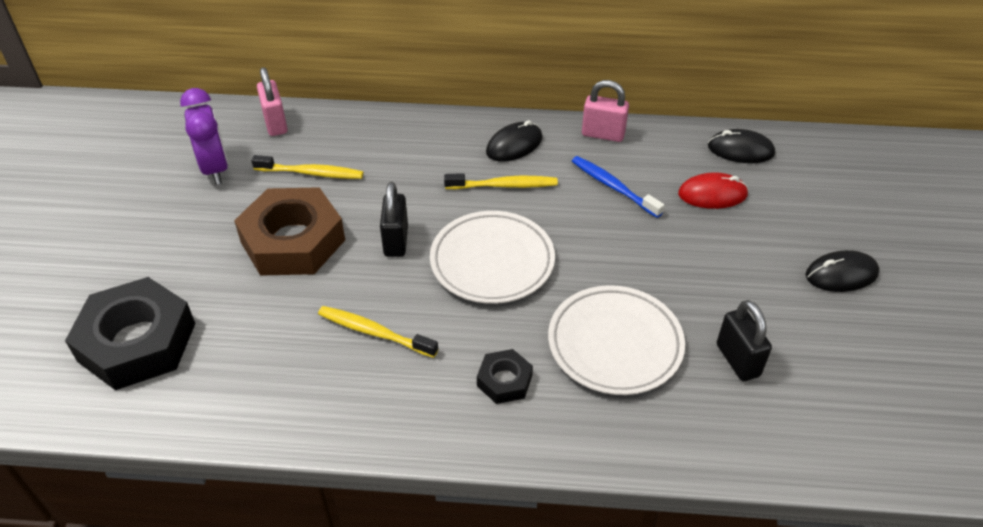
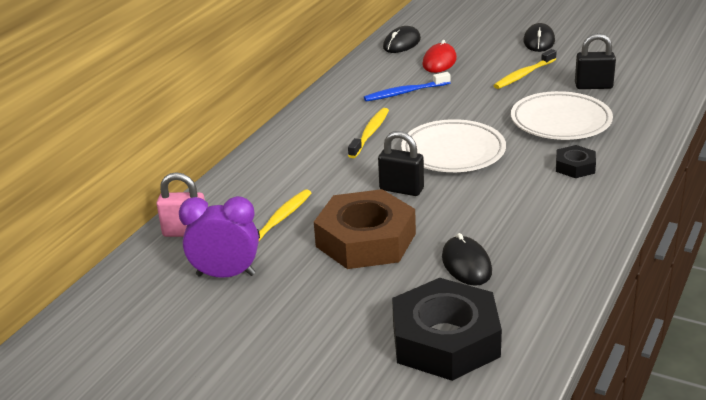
camera: 65 degrees left, 15 degrees down
yellow toothbrush [318,306,438,358] -> yellow toothbrush moved to [493,49,557,89]
black mouse [486,120,543,162] -> black mouse moved to [442,233,492,286]
pink padlock [582,80,629,142] -> none

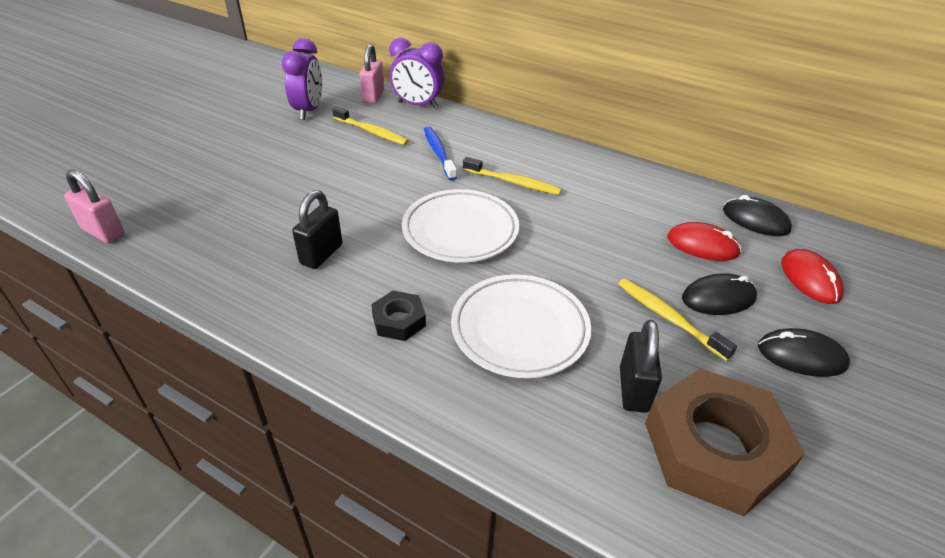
camera: 90 degrees right, 10 degrees up
brown nut [314,189,416,269] -> brown nut moved to [645,368,805,516]
blue toothbrush [364,72,451,101] -> blue toothbrush moved to [424,126,457,181]
black padlock [378,131,424,196] -> black padlock moved to [292,190,342,269]
black nut [392,278,502,381] -> none
black mouse [442,233,492,286] -> black mouse moved to [682,273,757,315]
none -> pink padlock [64,169,125,243]
none -> purple clock [389,38,444,109]
none -> red mouse [781,249,844,304]

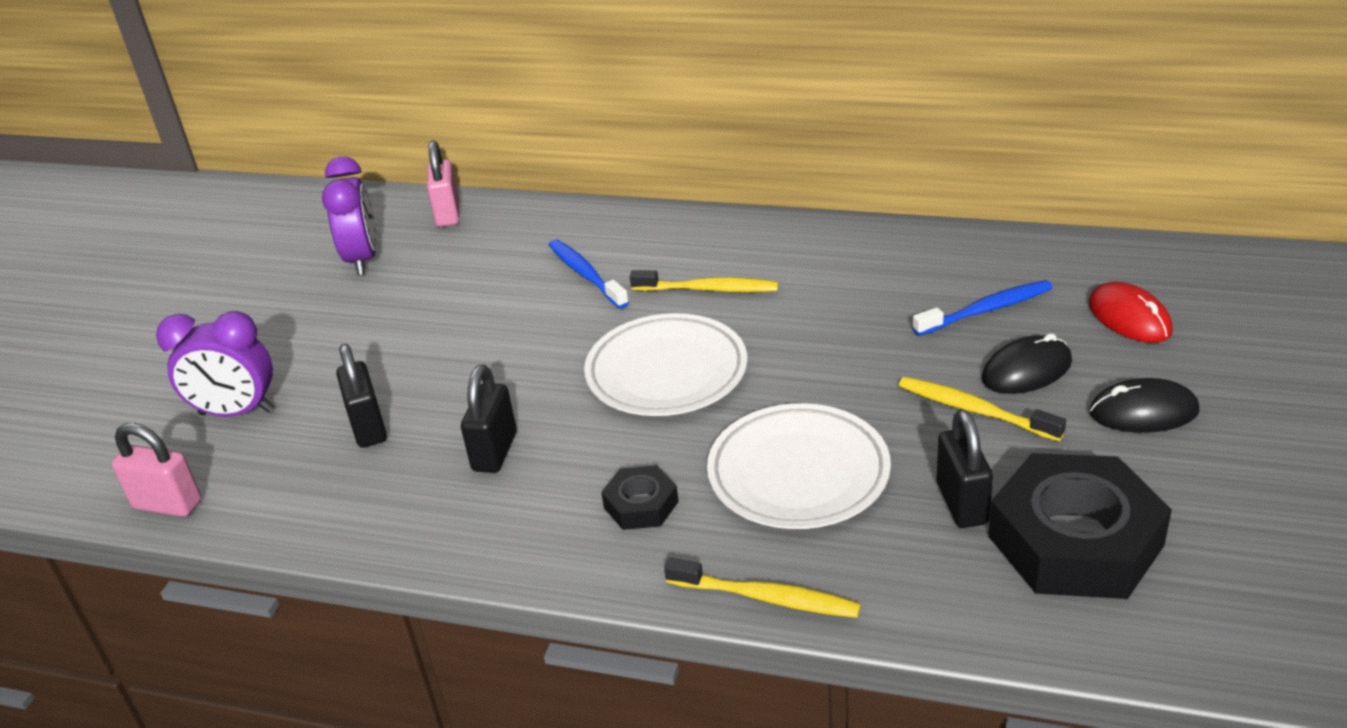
camera: 10 degrees left, 5 degrees down
yellow toothbrush [332,106,409,145] -> yellow toothbrush moved to [664,558,861,618]
purple clock [389,38,444,109] -> purple clock moved to [156,311,274,417]
brown nut [645,368,805,516] -> black nut [988,453,1172,599]
red mouse [667,222,741,261] -> blue toothbrush [913,280,1053,336]
black mouse [723,195,792,236] -> none
none -> black padlock [336,344,387,448]

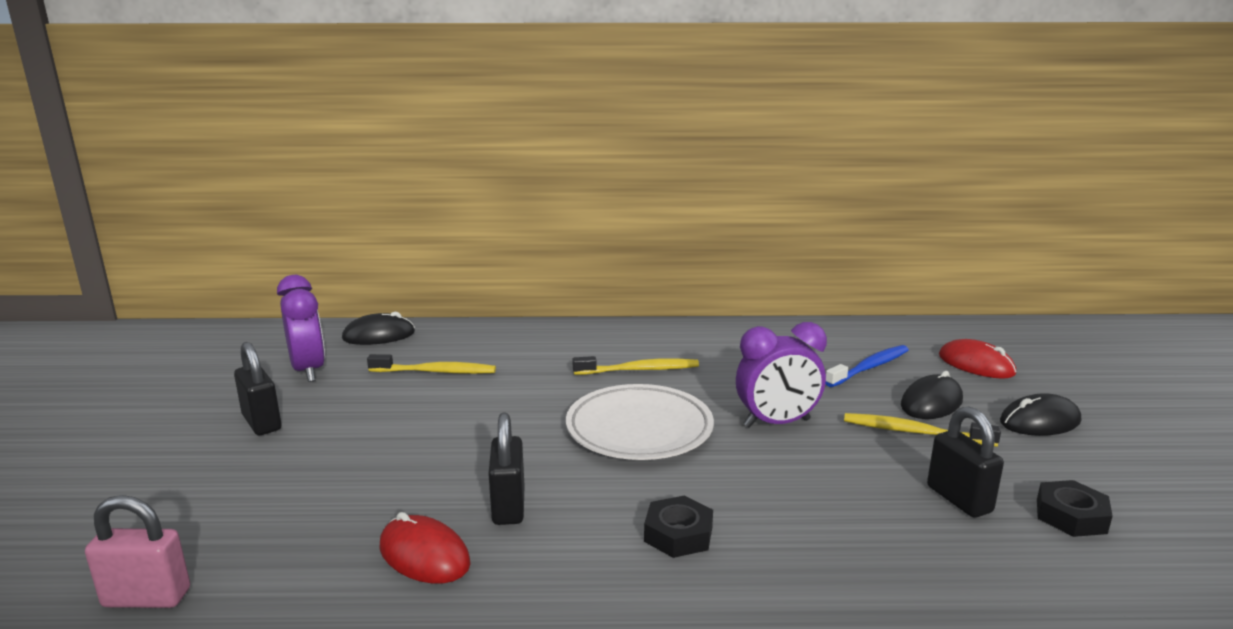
camera: 20 degrees left, 15 degrees down
purple clock [156,311,274,417] -> purple clock moved to [736,322,827,428]
black padlock [336,344,387,448] -> black padlock moved to [234,342,281,435]
pink padlock [427,140,459,227] -> black mouse [342,312,415,345]
blue toothbrush [549,240,629,309] -> none
yellow toothbrush [664,558,861,618] -> yellow toothbrush moved to [367,354,496,374]
white plate [707,403,891,529] -> none
black nut [988,453,1172,599] -> black nut [1037,480,1113,537], size x0.48
none -> red mouse [380,512,471,584]

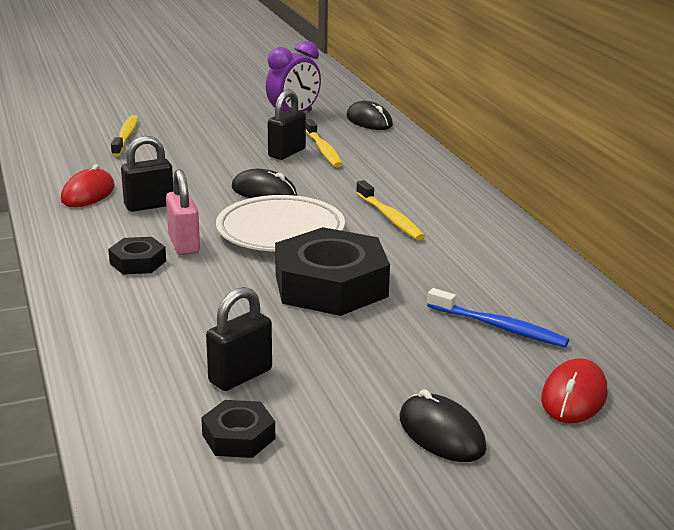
camera: 70 degrees right, 5 degrees up
pink padlock [85,495,190,608] -> pink padlock moved to [166,169,200,255]
black padlock [234,342,281,435] -> black padlock moved to [268,90,306,160]
purple clock [736,322,827,428] -> black nut [275,227,390,316]
yellow toothbrush [844,413,1001,447] -> yellow toothbrush moved to [111,115,138,157]
black mouse [901,371,963,419] -> black mouse moved to [232,169,297,198]

